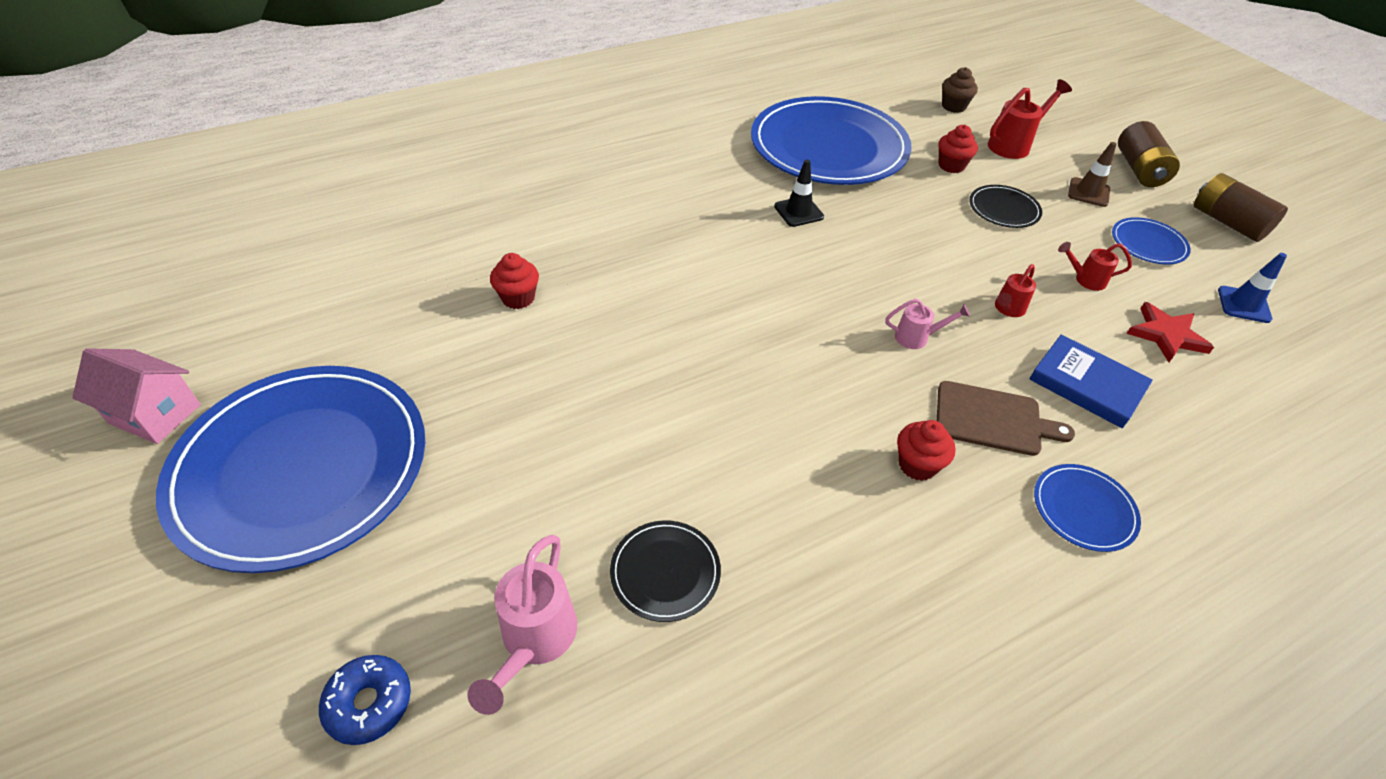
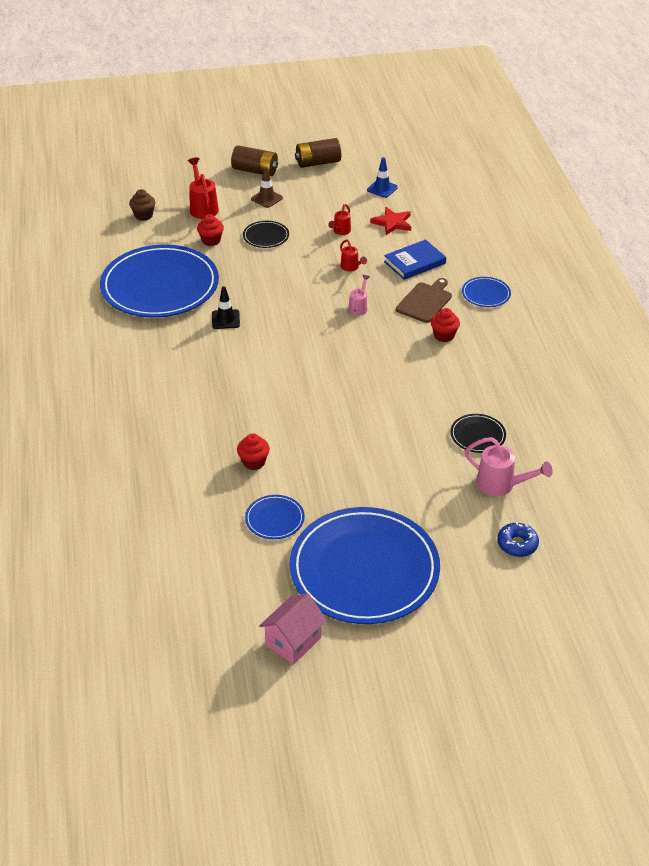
camera: 70 degrees left, 5 degrees down
blue plate [1112,217,1191,264] -> blue plate moved to [245,495,305,539]

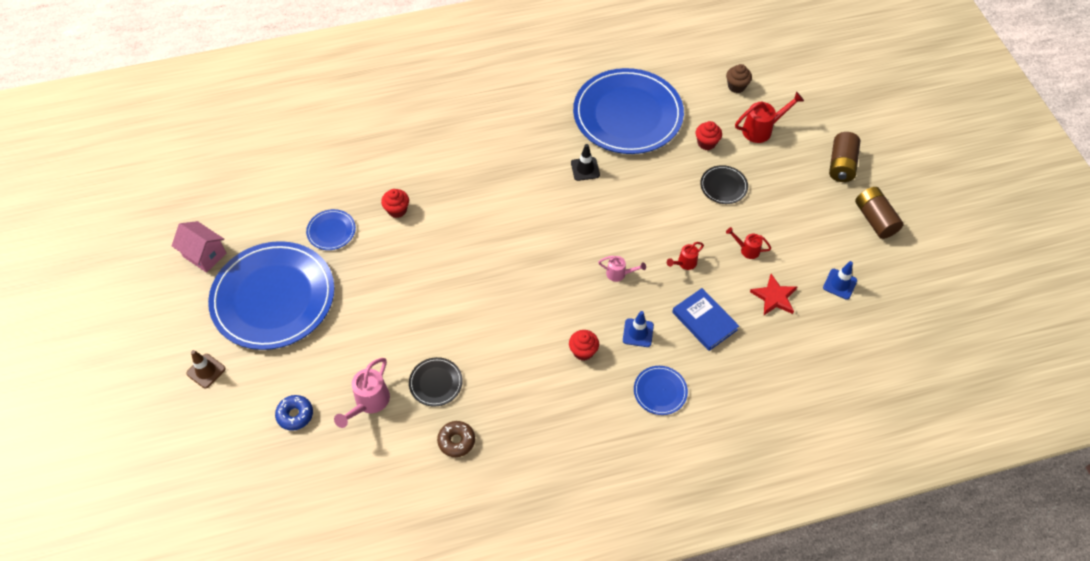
camera: 85 degrees right, 15 degrees up
brown traffic cone [251,167,283,208] -> brown traffic cone moved to [186,350,226,389]
brown cutting board [396,278,452,323] -> blue traffic cone [623,311,654,347]
none -> brown donut [437,421,475,457]

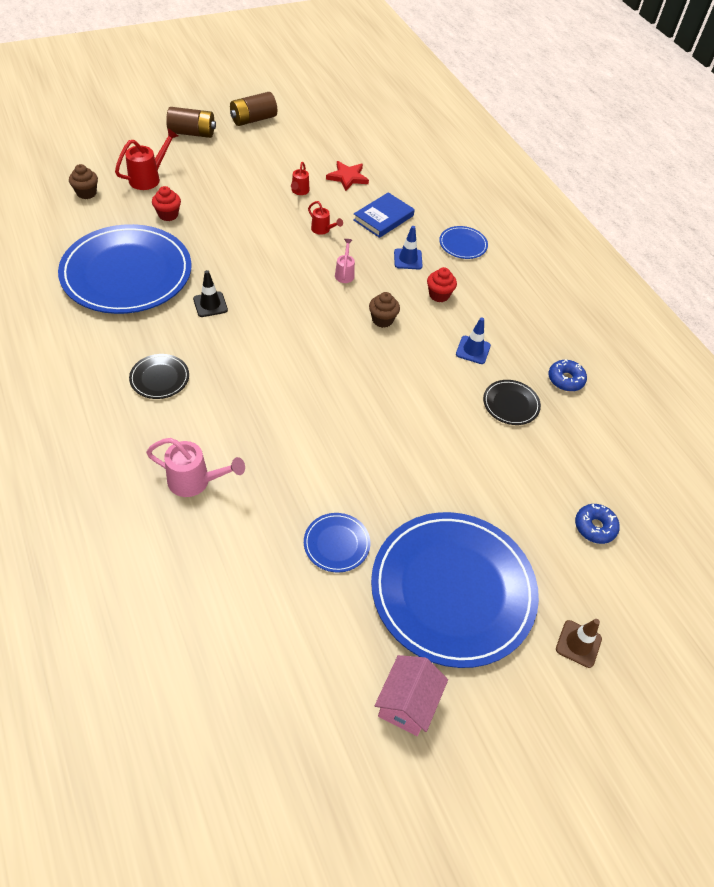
camera: 105 degrees left, 5 degrees down
pink watering can [334,358,390,428] -> pink watering can moved to [146,438,245,497]
red cupcake [381,189,409,218] -> none
brown donut [437,421,475,457] -> blue donut [549,359,587,391]
black plate [700,165,748,204] -> black plate moved to [129,354,189,399]
red watering can [735,91,804,143] -> red watering can turned 75 degrees clockwise [115,128,178,190]
blue traffic cone [823,261,857,300] -> blue traffic cone moved to [456,317,491,364]
none -> brown cupcake [369,292,400,328]

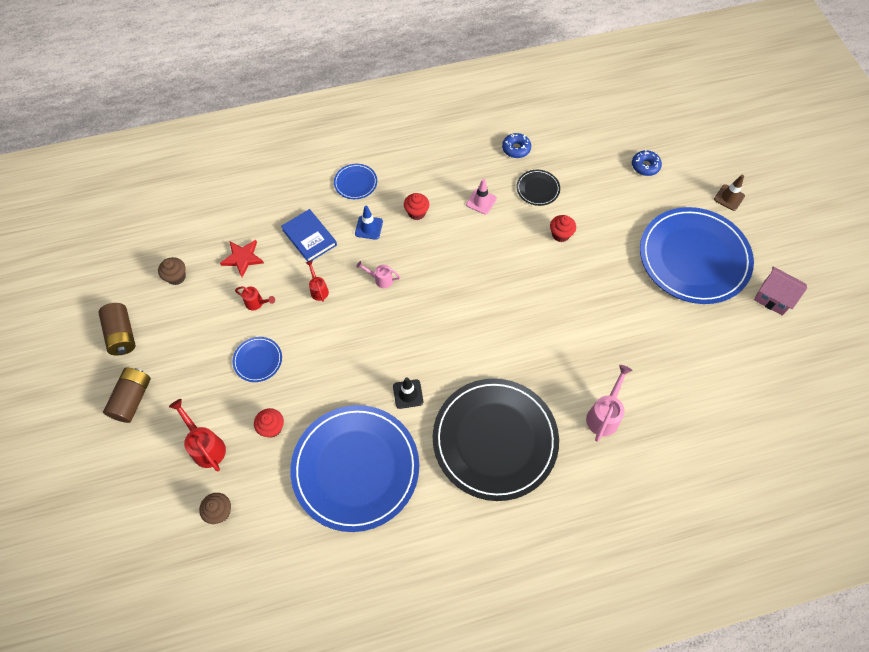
camera: 75 degrees left, 10 degrees up
black plate [129,354,189,399] -> black plate [433,378,559,501], size x2.43
blue plate [304,513,370,572] -> blue plate moved to [233,337,282,382]
red watering can [308,201,343,235] -> red watering can turned 75 degrees counterclockwise [306,260,329,302]
brown cupcake [369,292,400,328] -> brown cupcake moved to [158,257,186,285]
blue traffic cone [456,317,491,364] -> pink traffic cone [466,179,497,215]
none -> red cupcake [550,215,576,242]

